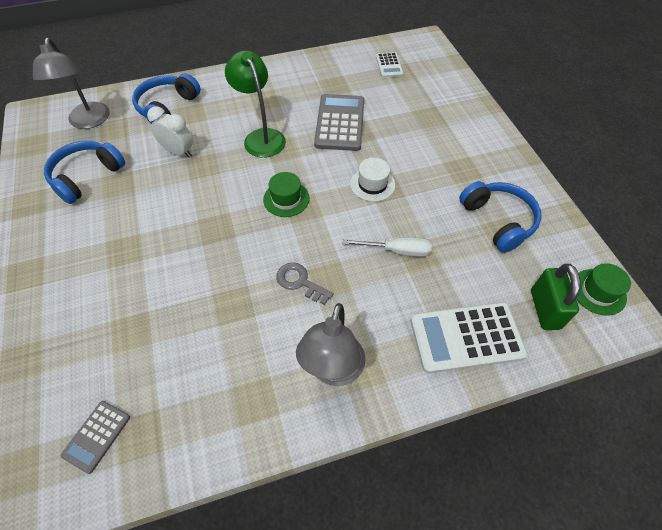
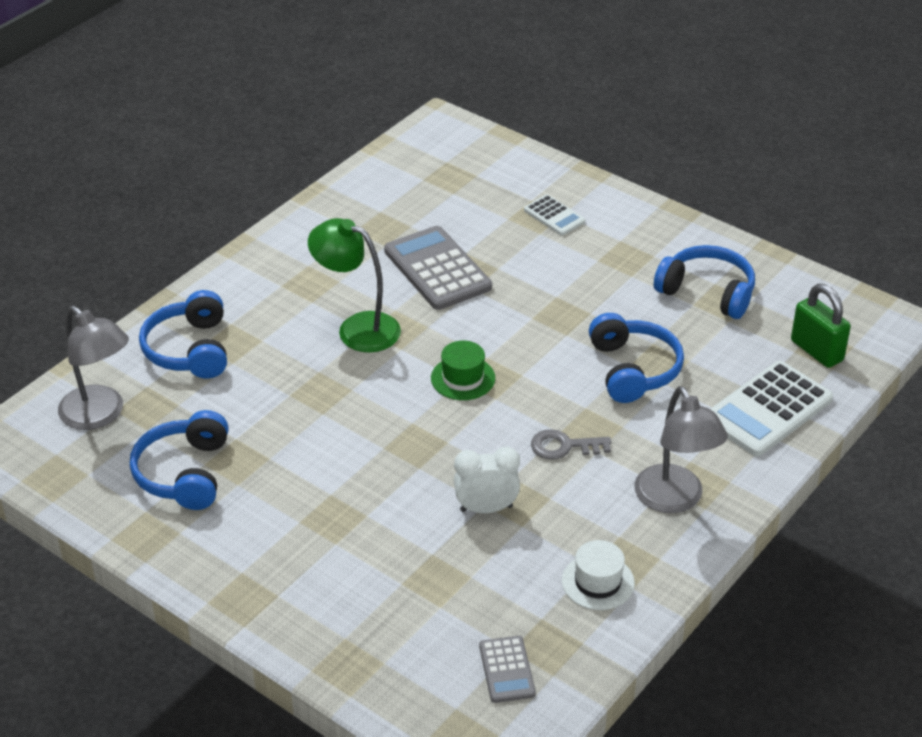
camera: 35 degrees left, 15 degrees down
white clock [147,106,193,158] -> white clock moved to [454,447,520,513]
white screwdriver [342,237,432,257] -> blue headphones [589,313,684,403]
white hat [350,158,395,202] -> white hat moved to [562,540,635,610]
white calculator [376,52,403,78] -> white calculator moved to [524,195,585,235]
green hat [576,263,631,316] -> none

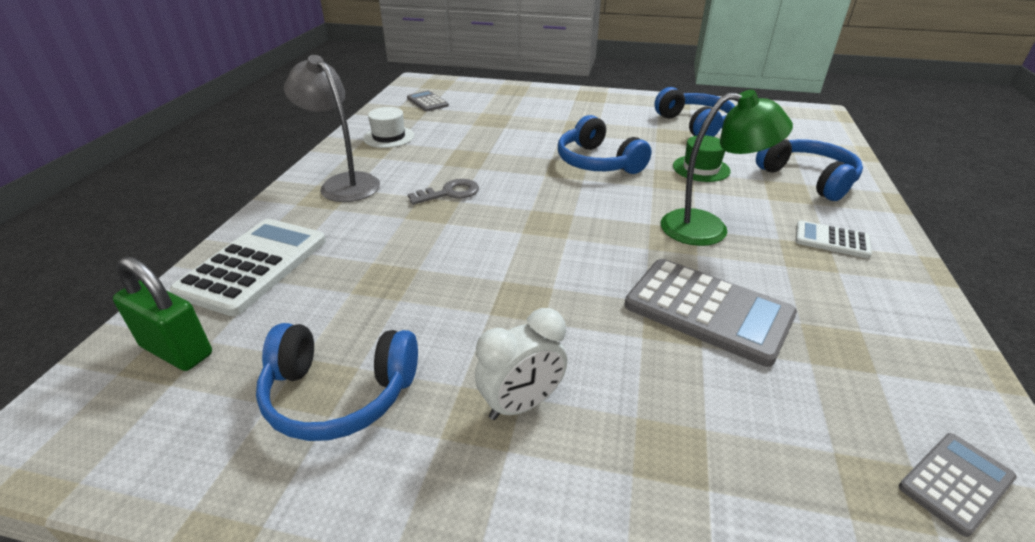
camera: 155 degrees right, 5 degrees down
grey lamp [58,306,129,430] -> none
green hat [431,340,495,400] -> green hat moved to [673,135,730,182]
white clock [454,447,520,513] -> white clock moved to [475,308,567,420]
white calculator [524,195,585,235] -> white calculator moved to [796,220,872,258]
blue headphones [589,313,684,403] -> blue headphones moved to [558,115,652,174]
none -> grey calculator [898,433,1017,537]

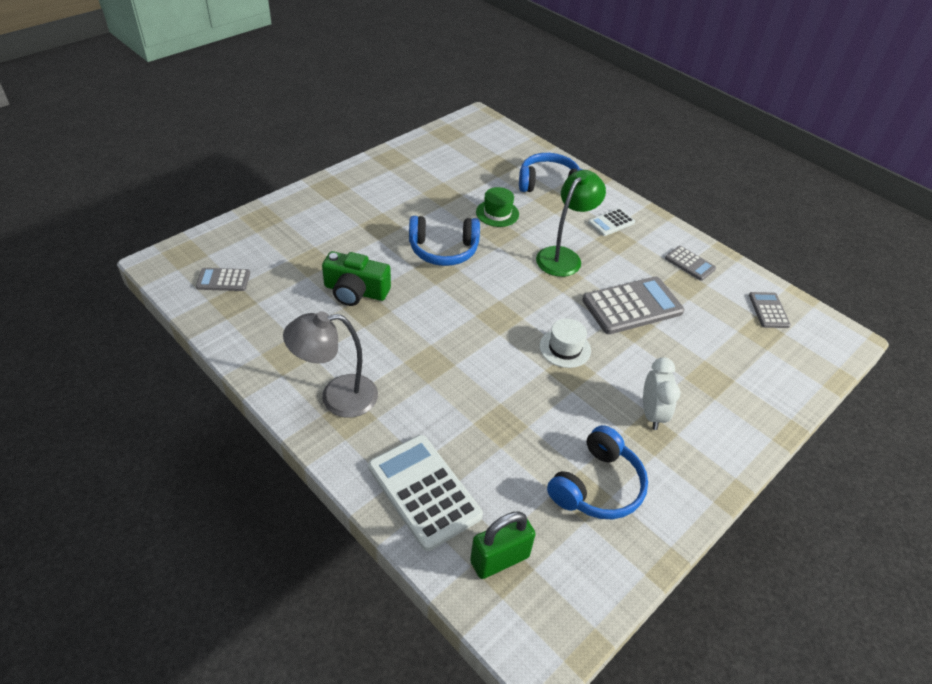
camera: 60 degrees left, 10 degrees up
white hat [363,107,414,148] -> white hat moved to [540,318,591,368]
grey key [408,179,479,205] -> none
blue headphones [654,87,735,137] -> none
none -> green camera [322,251,391,306]
none -> grey calculator [665,246,716,281]

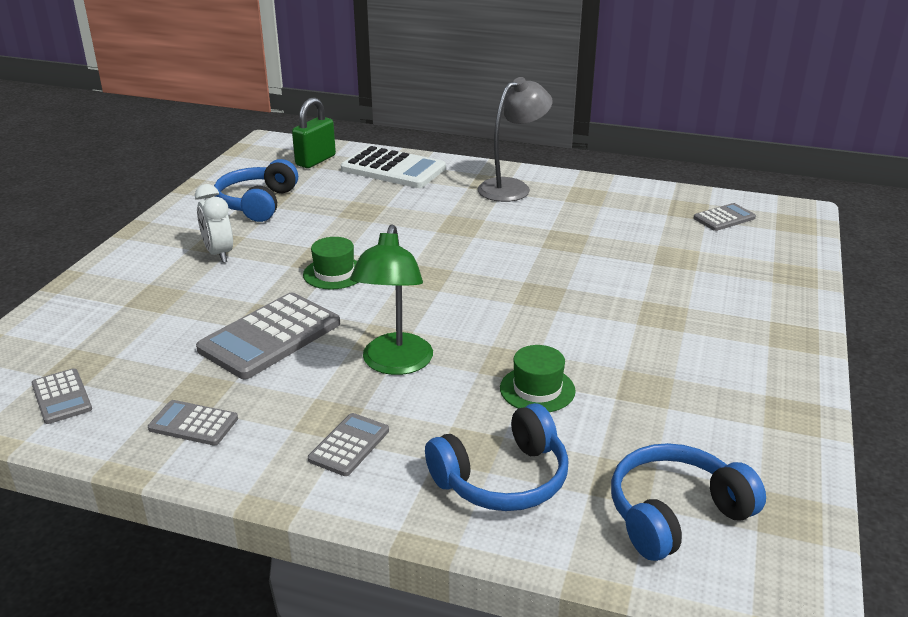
camera: 155 degrees right, 15 degrees down
green camera [322,251,391,306] -> none
blue headphones [409,216,480,266] -> blue headphones moved to [611,443,766,561]
white hat [540,318,591,368] -> green hat [303,237,358,290]
white calculator [588,208,635,236] -> grey calculator [308,413,389,476]

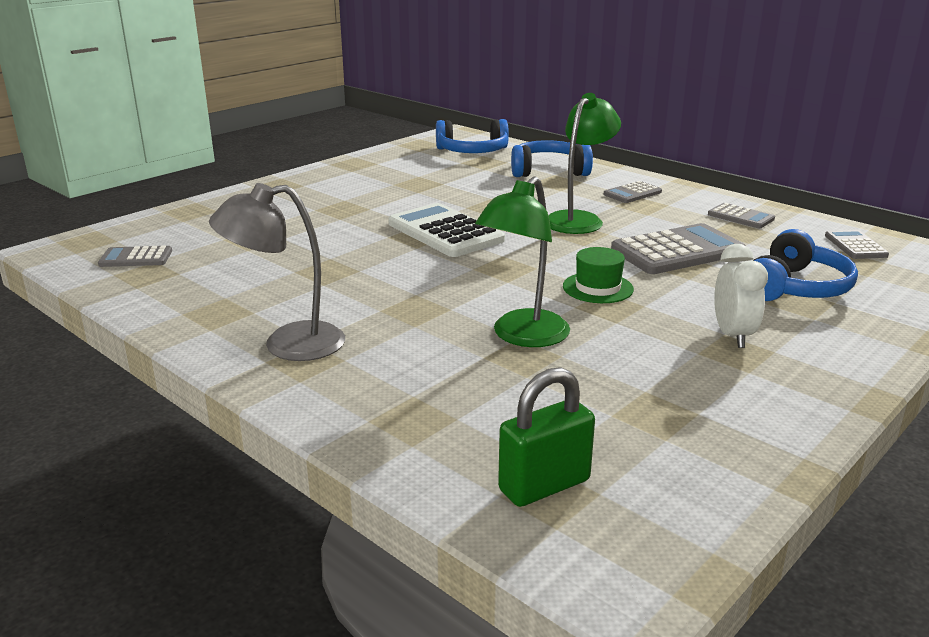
camera: 155 degrees left, 5 degrees down
blue headphones [214,159,298,222] -> blue headphones moved to [753,229,858,301]
white calculator [341,146,446,188] -> white calculator moved to [388,203,505,257]
green hat [500,345,576,412] -> none
none -> green lamp [475,176,570,347]

